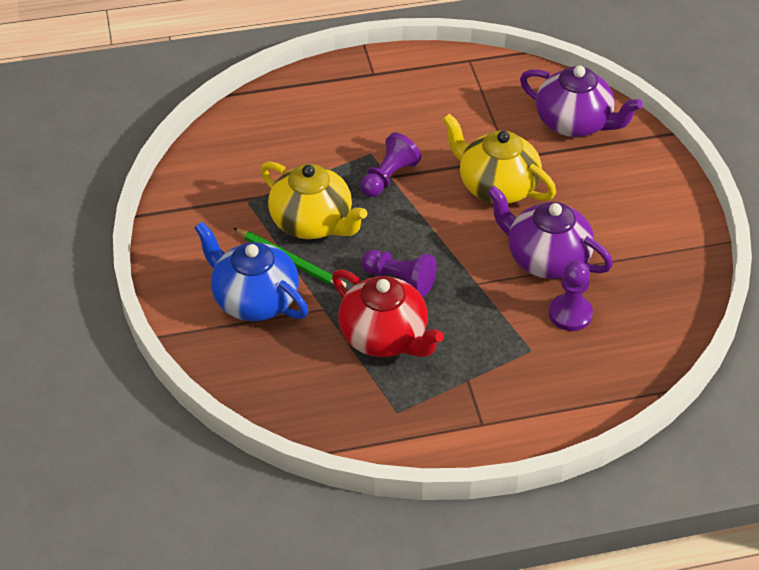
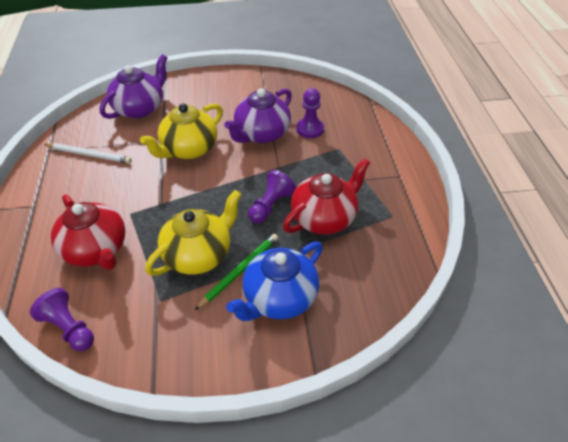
camera: 85 degrees left, 0 degrees up
purple pawn [360,133,421,197] -> purple pawn moved to [30,288,94,351]
none -> white pencil [44,143,132,163]
none -> red teapot [51,194,126,270]

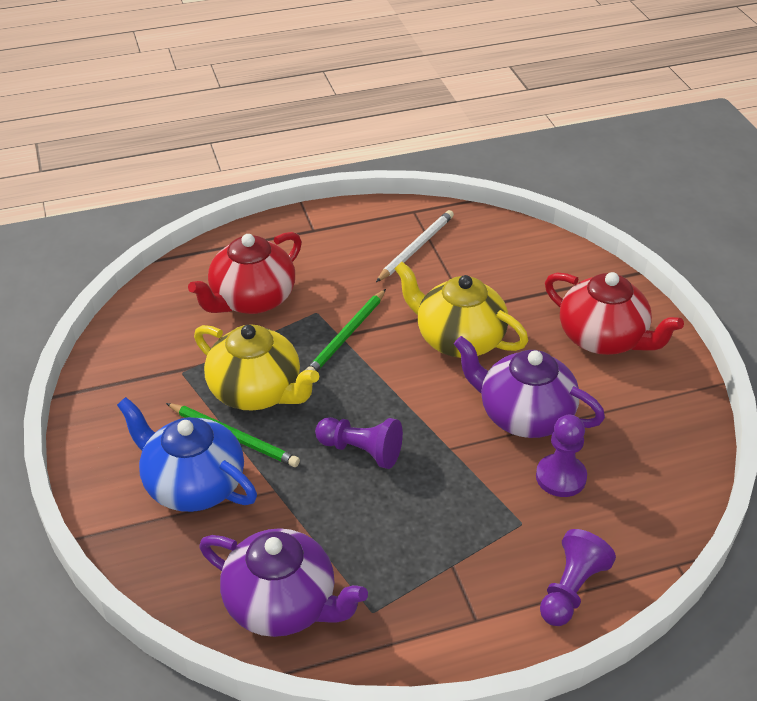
camera: 80 degrees right, 5 degrees down
purple pawn [30,288,94,351] -> purple pawn moved to [540,529,616,626]
white pencil [44,143,132,163] -> white pencil turned 150 degrees counterclockwise [376,210,454,282]
purple teapot [100,54,167,119] -> purple teapot moved to [199,528,368,637]
red teapot [283,158,370,235] -> red teapot moved to [545,272,684,355]
none -> green pencil [306,289,386,372]

